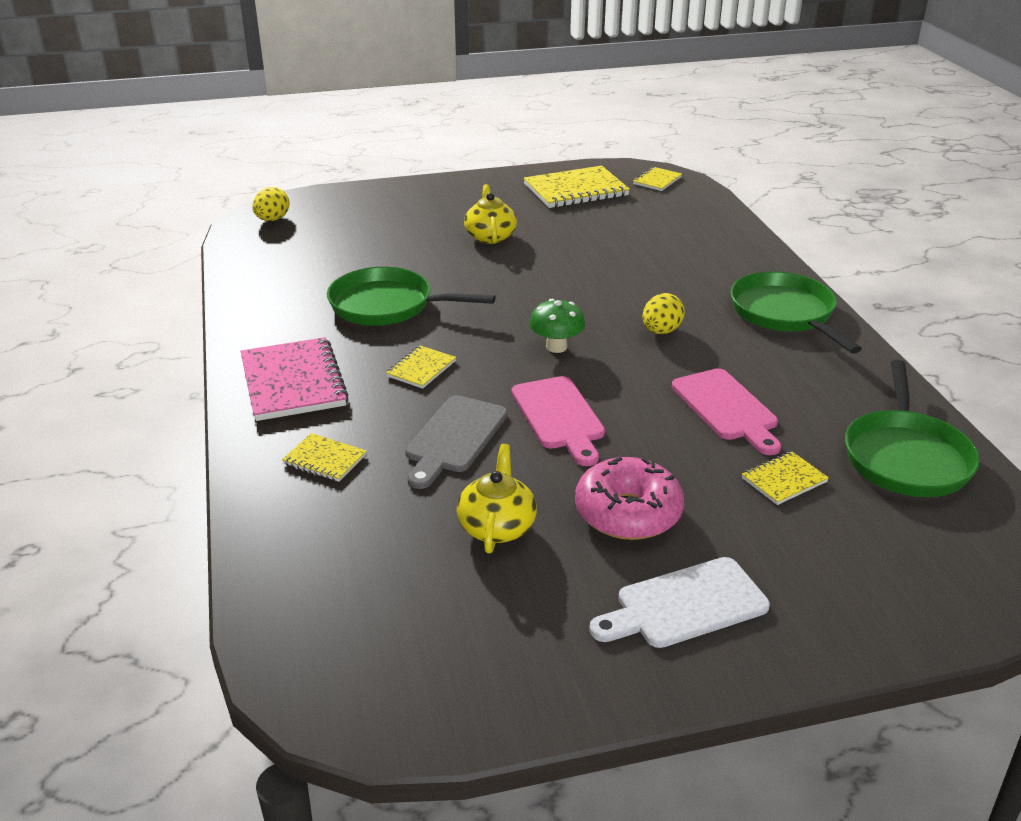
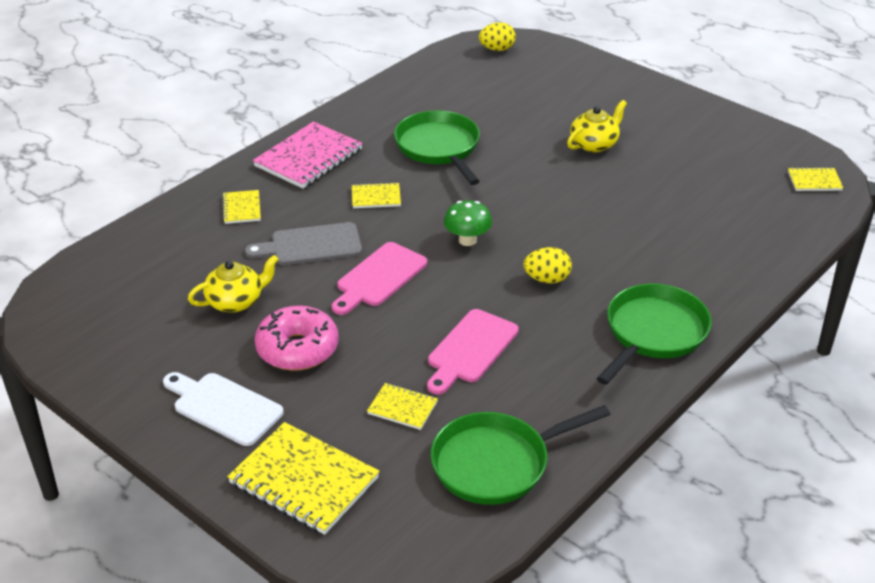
camera: 55 degrees right, 5 degrees up
yellow notebook [524,166,630,208] -> yellow notebook moved to [227,422,380,535]

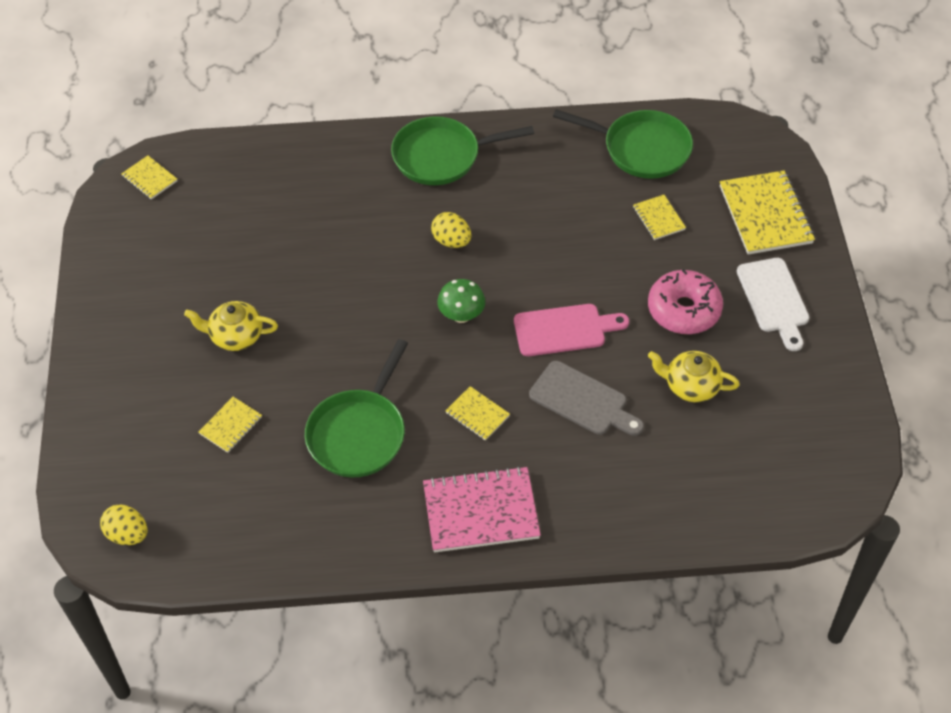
camera: 135 degrees left, 15 degrees up
yellow notebook [222,190,261,224] -> yellow notebook moved to [199,397,262,453]
pink cutting board [427,309,519,395] -> none

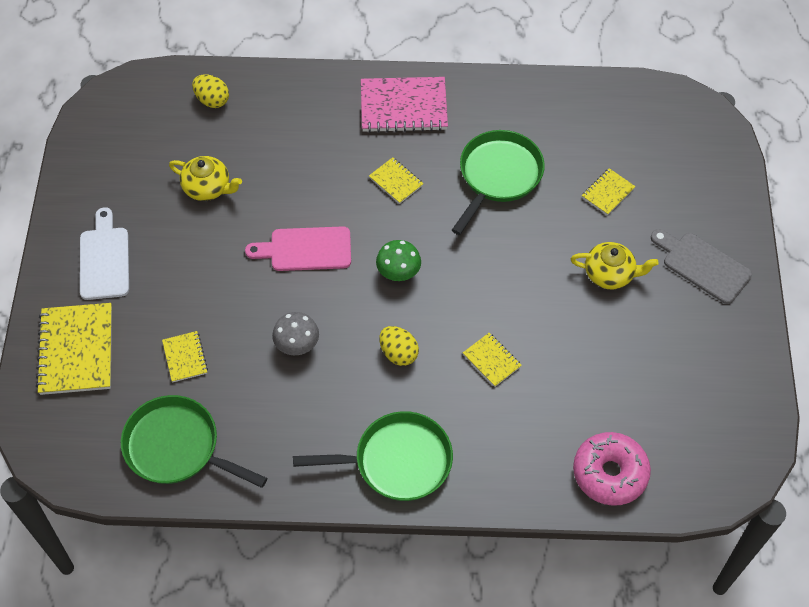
camera: 175 degrees left, 5 degrees up
yellow egg [100,504,148,545] -> yellow egg moved to [192,75,229,108]
yellow notebook [121,155,177,200] -> yellow notebook moved to [463,333,522,387]
grey cutting board [529,361,644,436] -> grey cutting board moved to [651,229,752,304]
pink donut [648,269,723,334] -> pink donut moved to [573,432,651,506]
none -> grey mushroom [272,312,319,355]

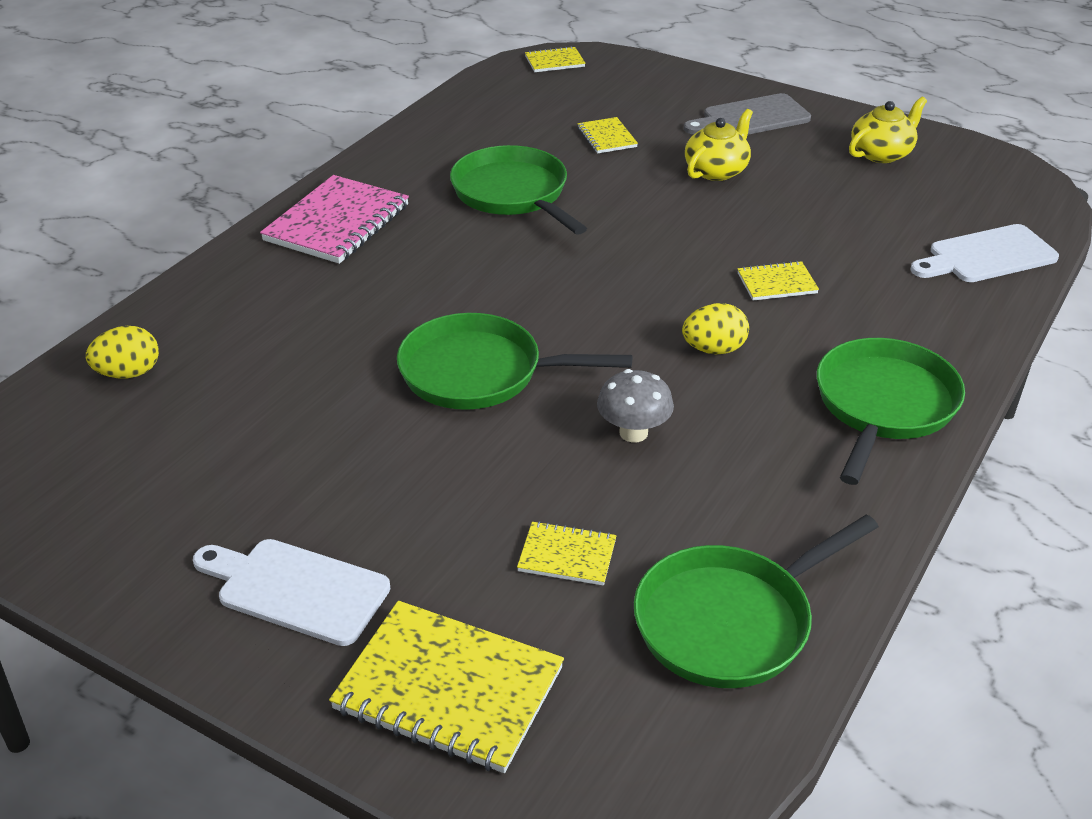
camera: 60 degrees left, 20 degrees down
yellow teapot [169,156,242,201] -> yellow teapot moved to [849,97,927,163]
pink cutting board [245,226,351,271] -> green pan [397,313,632,410]
yellow notebook [369,157,424,204] -> yellow notebook moved to [525,46,586,72]
green mushroom [376,240,421,281] -> none
pink donut [573,432,651,506] -> white cutting board [911,224,1059,282]

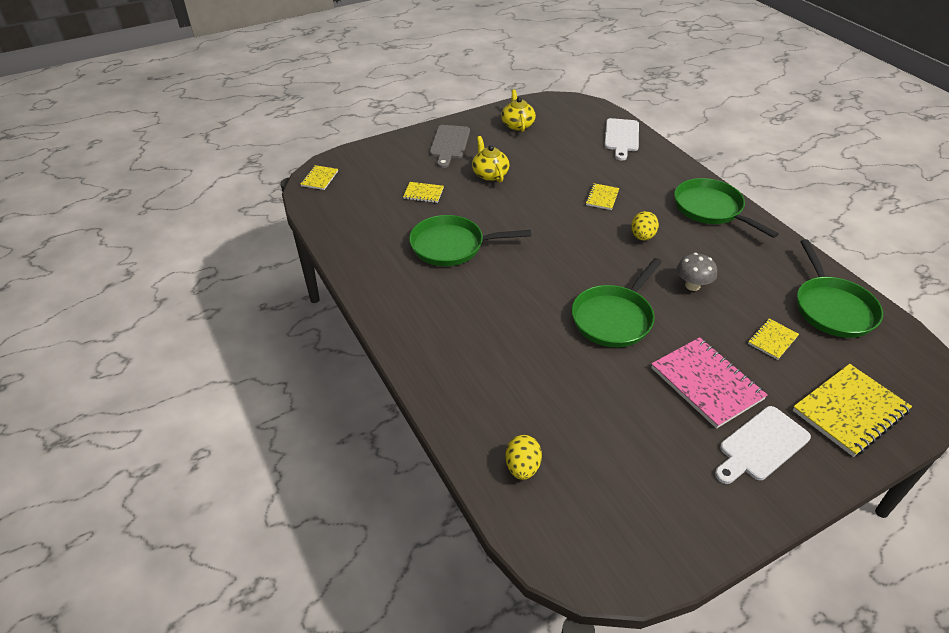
camera: 60 degrees left, 5 degrees up
pink notebook [260,175,409,264] -> pink notebook moved to [651,337,767,429]

